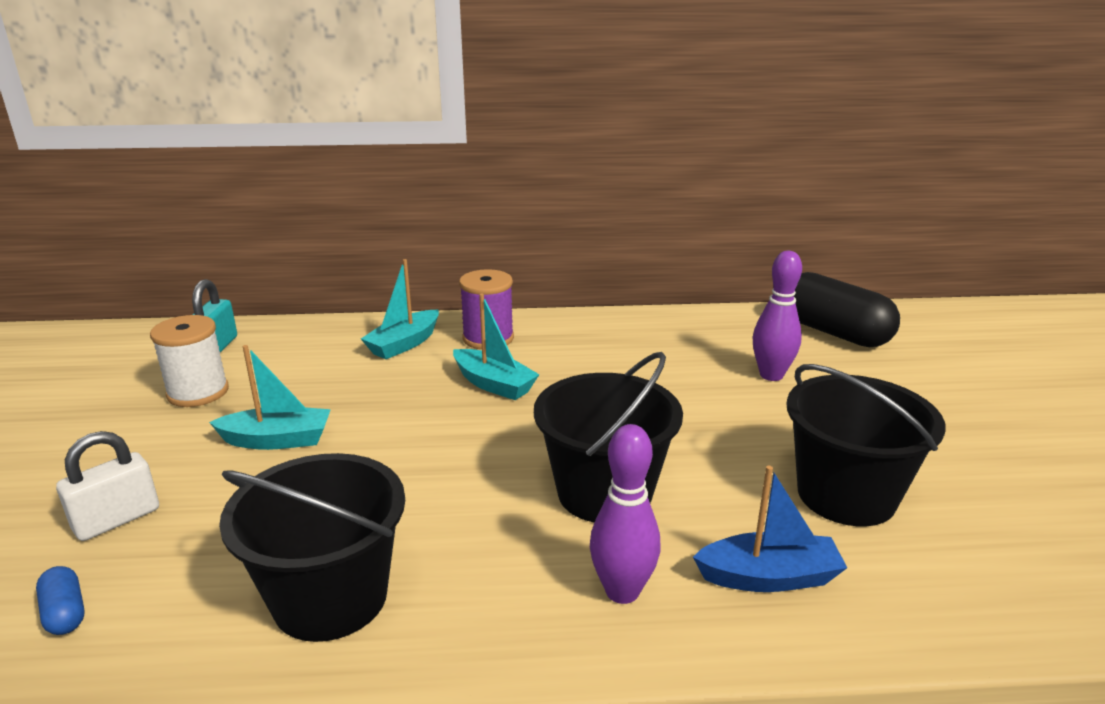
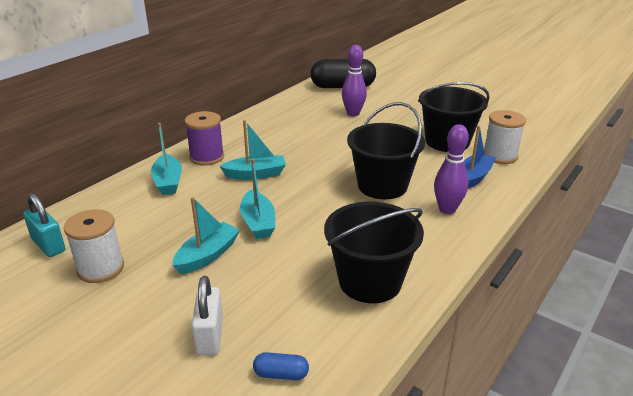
camera: 50 degrees left, 5 degrees up
none -> turquoise boat [240,159,275,239]
none -> white spool [484,110,526,164]

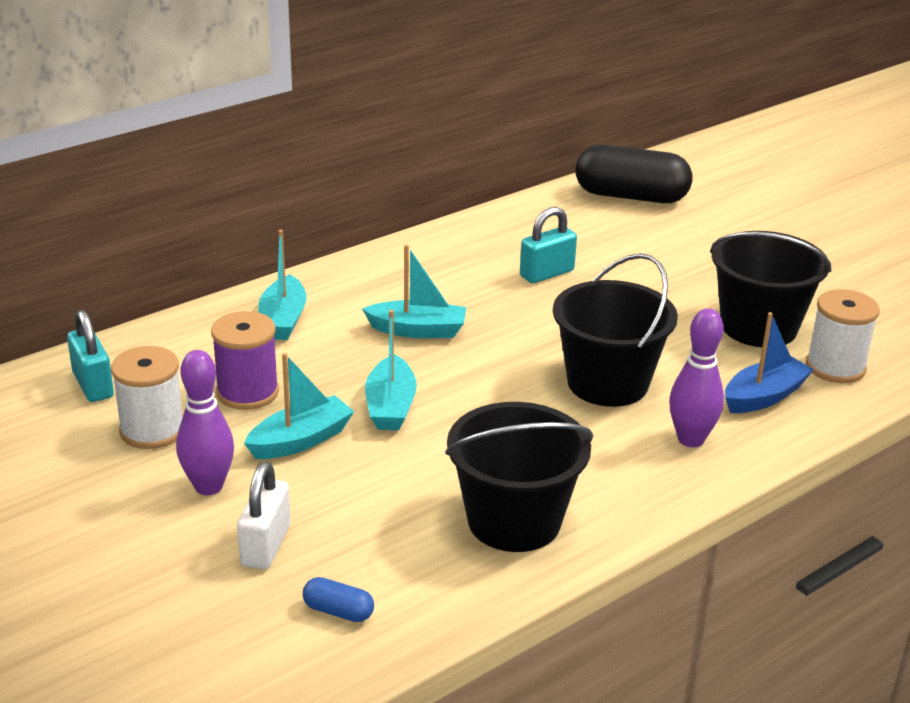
camera: 15 degrees right, 0 degrees up
purple spool [185,111,224,166] -> purple spool moved to [211,311,279,410]
purple bowling pin [342,45,367,116] -> purple bowling pin moved to [176,350,234,495]
none -> turquoise padlock [520,207,577,283]

